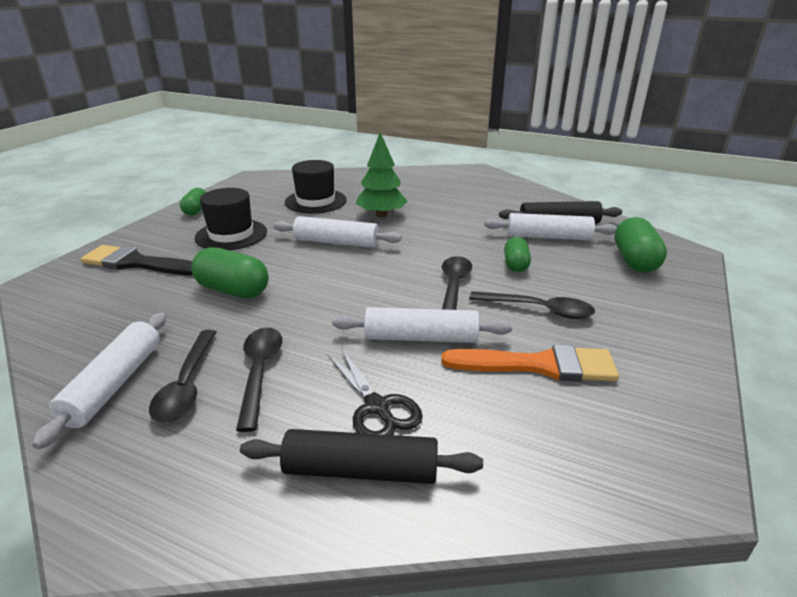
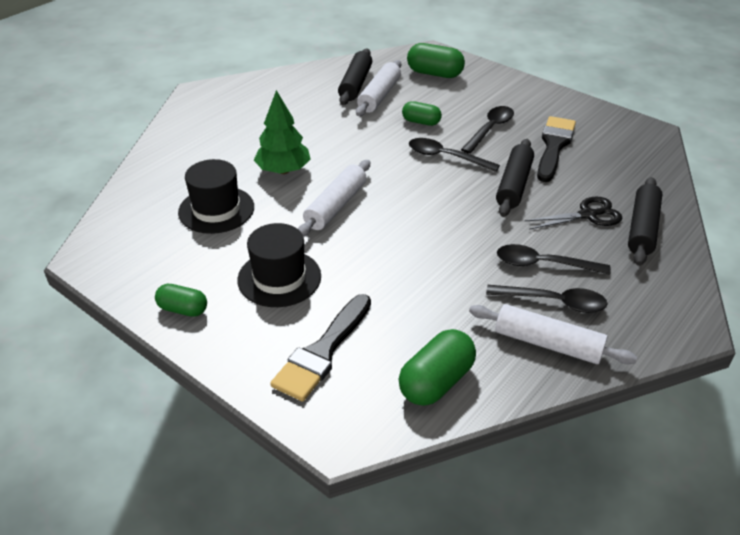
camera: 75 degrees left, 10 degrees up
green capsule [191,247,269,299] -> green capsule moved to [399,329,476,406]
white rolling pin [332,307,512,343] -> black rolling pin [496,139,534,217]
orange brush [442,344,619,382] -> black brush [537,116,576,182]

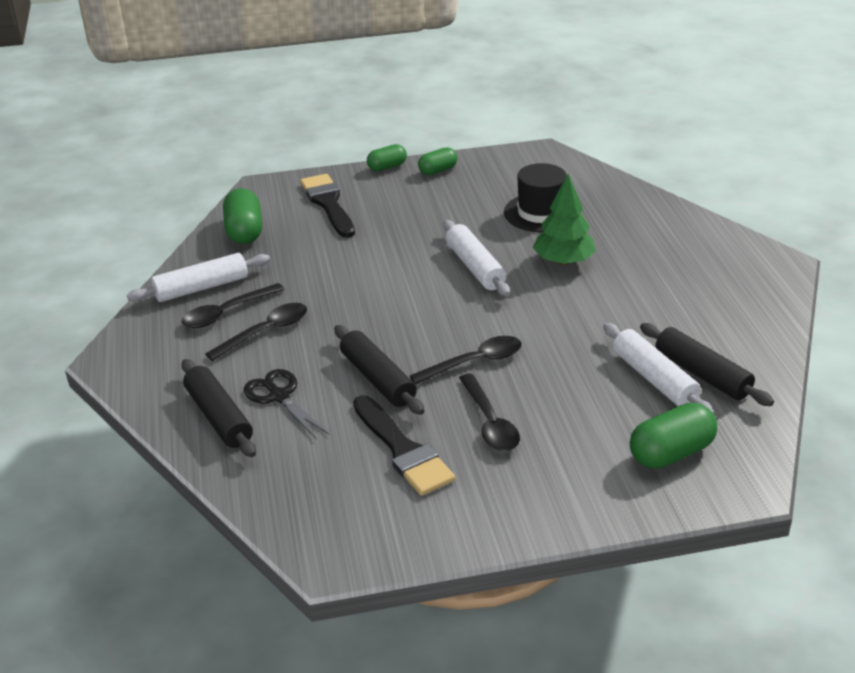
camera: 130 degrees right, 5 degrees down
black hat [237,223,321,307] -> none
green capsule [402,101,442,126] -> green capsule moved to [367,144,407,171]
black scissors [525,196,622,230] -> black scissors turned 120 degrees clockwise [244,369,329,438]

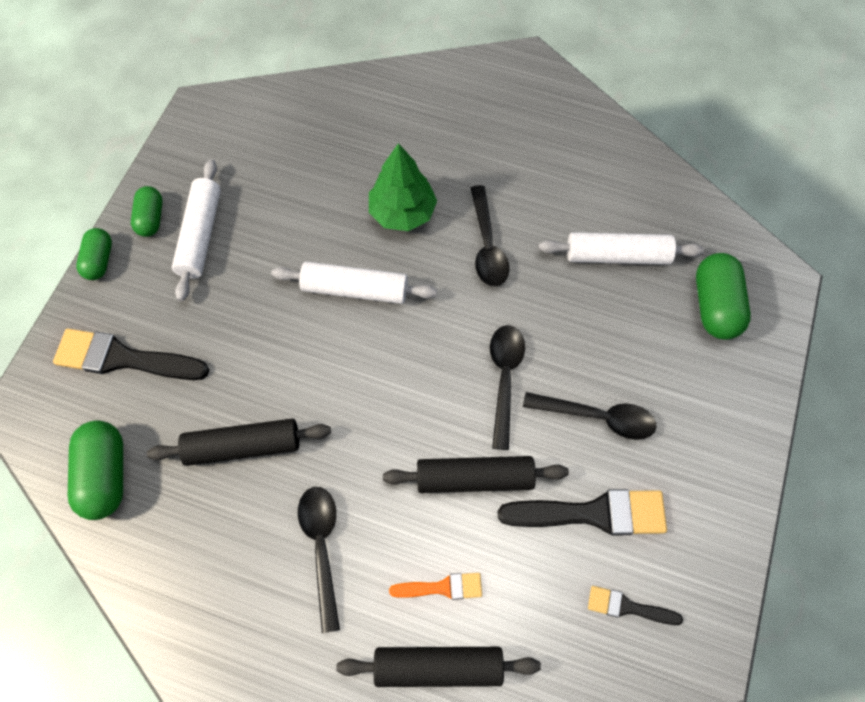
camera: 60 degrees left, 30 degrees up
white rolling pin [127,253,270,302] -> white rolling pin moved to [172,159,221,301]
black spoon [182,283,285,328] -> black spoon moved to [471,185,509,287]
green capsule [223,188,262,244] -> green capsule turned 60 degrees clockwise [68,420,123,520]
black scissors [244,369,329,438] -> orange brush [389,573,482,600]
black hat [504,163,567,232] -> none
black rolling pin [640,323,774,406] -> black rolling pin moved to [147,418,331,466]
none -> black brush [588,586,683,625]

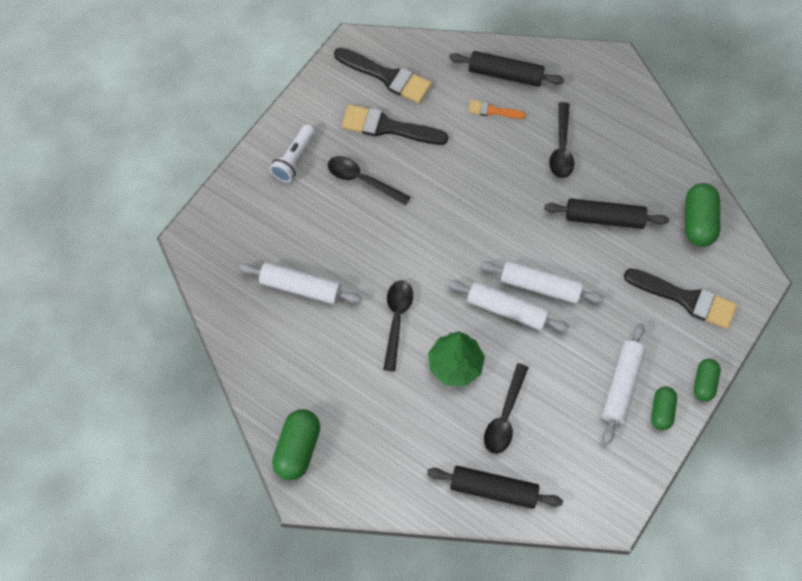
camera: 165 degrees left, 0 degrees up
black rolling pin [383,456,569,493] -> black rolling pin moved to [427,466,563,509]
black spoon [490,325,525,450] -> black spoon moved to [484,363,529,454]
black brush [588,586,683,625] -> black brush [334,48,432,103], size x1.86
green capsule [696,253,751,340] -> green capsule moved to [272,409,320,480]
none -> white flashlight [270,124,315,182]
none -> white rolling pin [480,260,604,304]

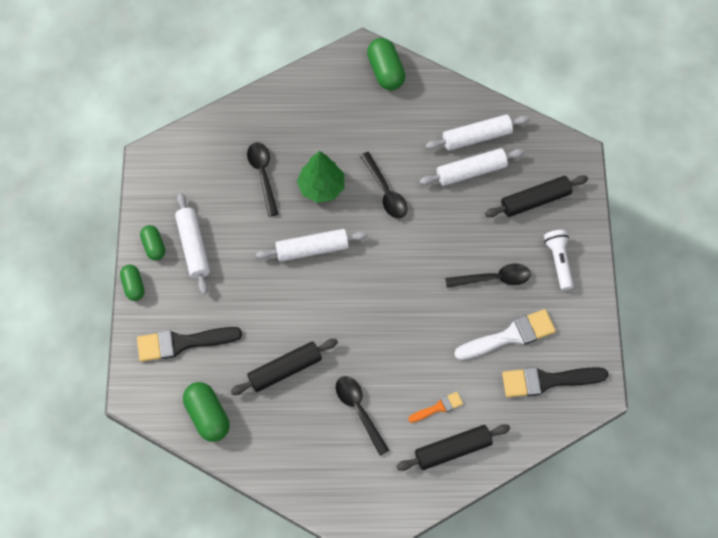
camera: 145 degrees right, 0 degrees up
black brush [342,104,448,145] -> white brush [454,309,556,360]
black rolling pin [427,466,563,509] -> black rolling pin moved to [485,175,588,217]
white rolling pin [480,260,604,304] -> white rolling pin moved to [425,115,530,151]

